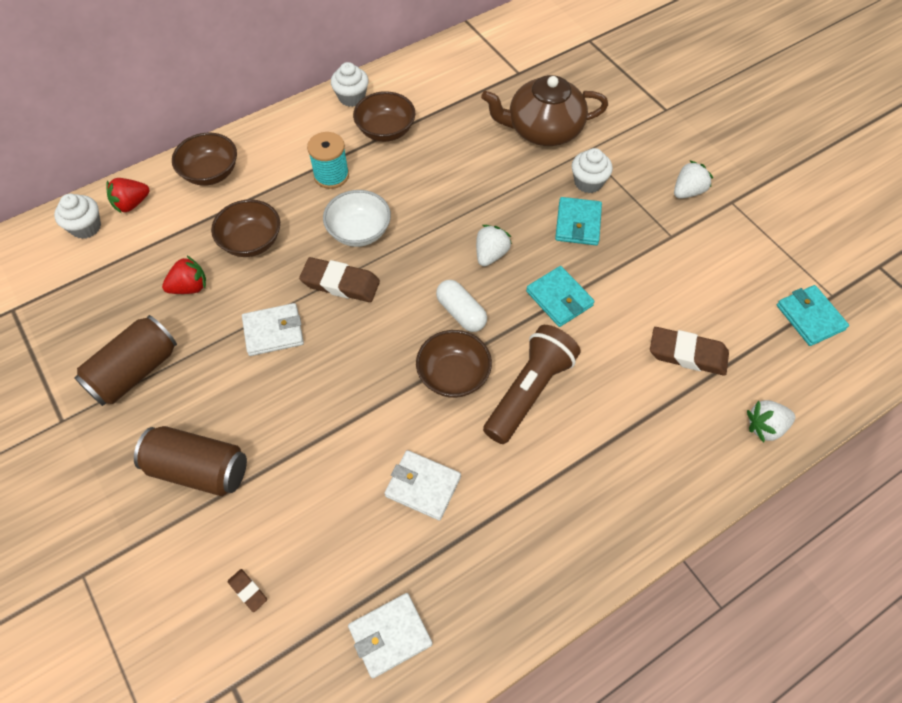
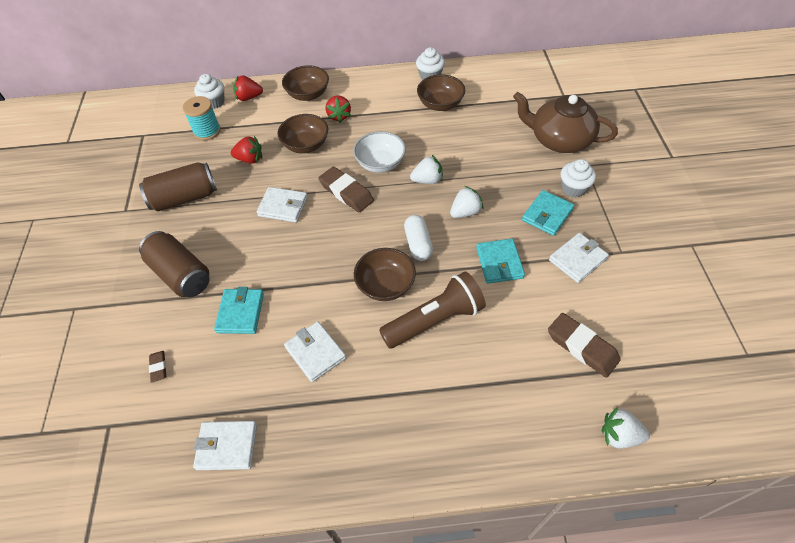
camera: 30 degrees right, 5 degrees down
turquoise spool [307,132,349,189] -> turquoise spool moved to [183,96,221,140]
white strawberry [674,160,713,199] -> white strawberry moved to [410,155,443,184]
turquoise wallet [777,285,849,346] -> turquoise wallet moved to [214,287,264,334]
none -> red strawberry [326,96,351,123]
none -> white wallet [549,233,609,283]

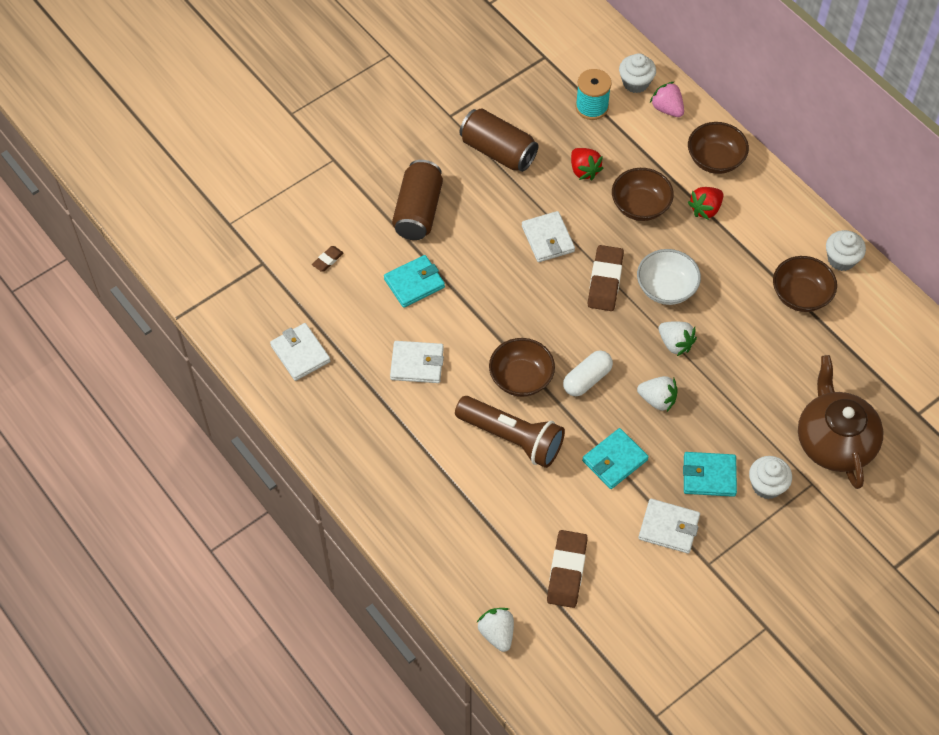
camera: 55 degrees right, 5 degrees up
red strawberry [233,75,263,101] -> pink strawberry [650,82,684,117]
white wallet [284,321,346,382] -> white wallet turned 75 degrees clockwise [390,341,444,383]

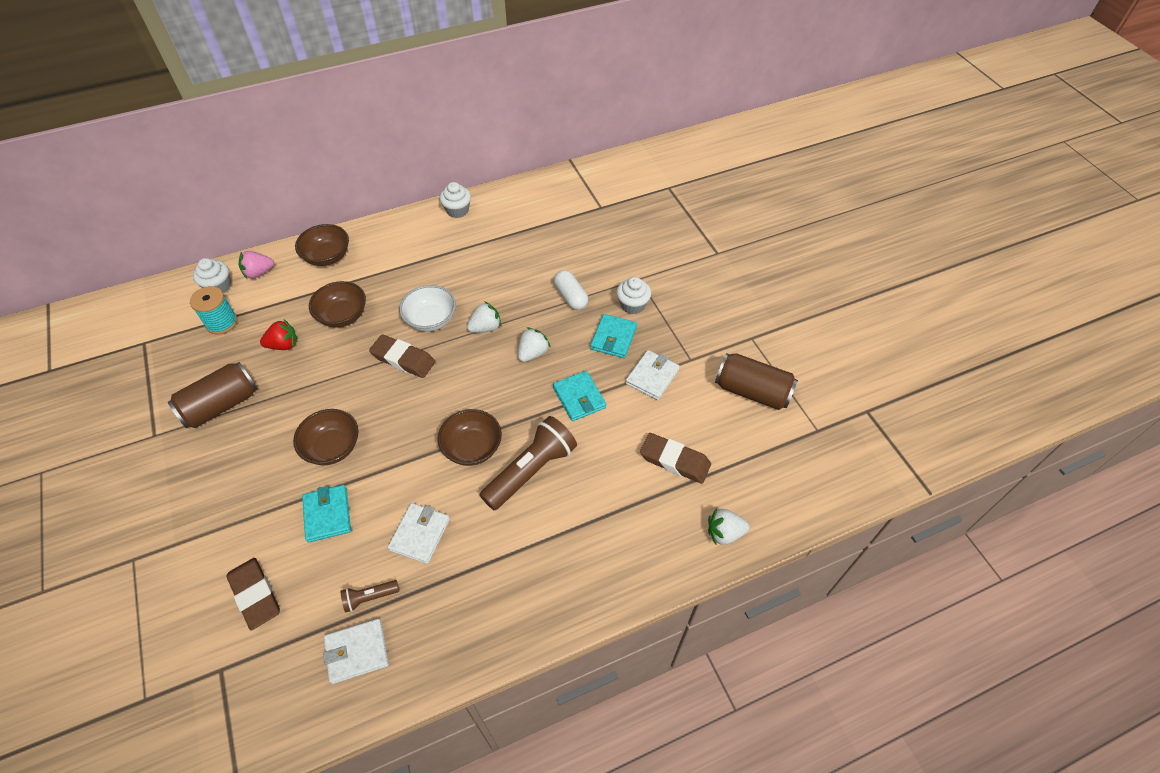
camera: 75 degrees left, 5 degrees down
brown eraser [312,246,343,272] -> brown eraser [227,558,280,631], size x2.01
brown can [392,160,443,240] -> brown can moved to [715,353,798,410]
white wallet [522,211,575,262] -> none
white capsule [563,350,613,396] -> white capsule moved to [554,270,588,310]
red strawberry [688,187,723,220] -> none
brown bowl [773,256,837,312] -> brown bowl moved to [293,409,359,465]
brown teapot [798,355,883,489] -> none
none -> brown flashlight [341,580,399,613]

